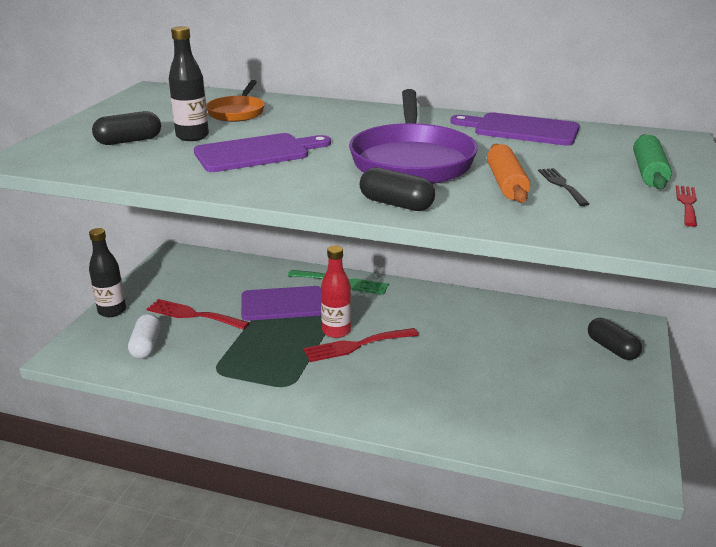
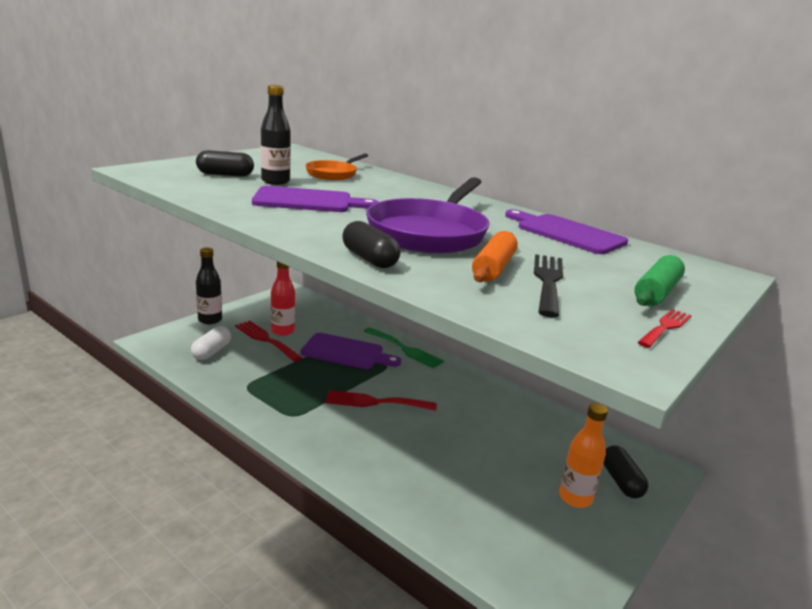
camera: 20 degrees right, 5 degrees down
red bottle [321,246,351,338] -> red bottle moved to [271,261,295,336]
black fork [538,168,589,206] -> black fork [534,254,563,317], size x1.62
none -> orange bottle [559,403,608,508]

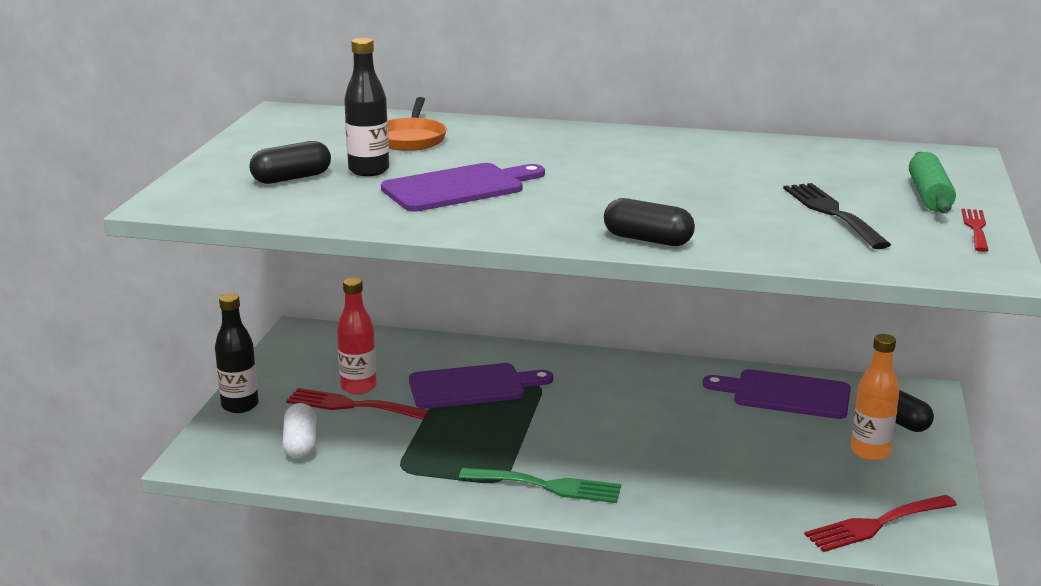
camera: 25 degrees left, 0 degrees up
red fork [325,390,437,411] -> red fork moved to [804,495,957,552]
green fork [364,327,444,368] -> green fork moved to [459,468,621,503]
purple pan [366,177,490,254] -> none
orange rolling pin [472,231,518,282] -> none
purple cutting board [505,209,628,254] -> purple cutting board moved to [703,369,851,419]

